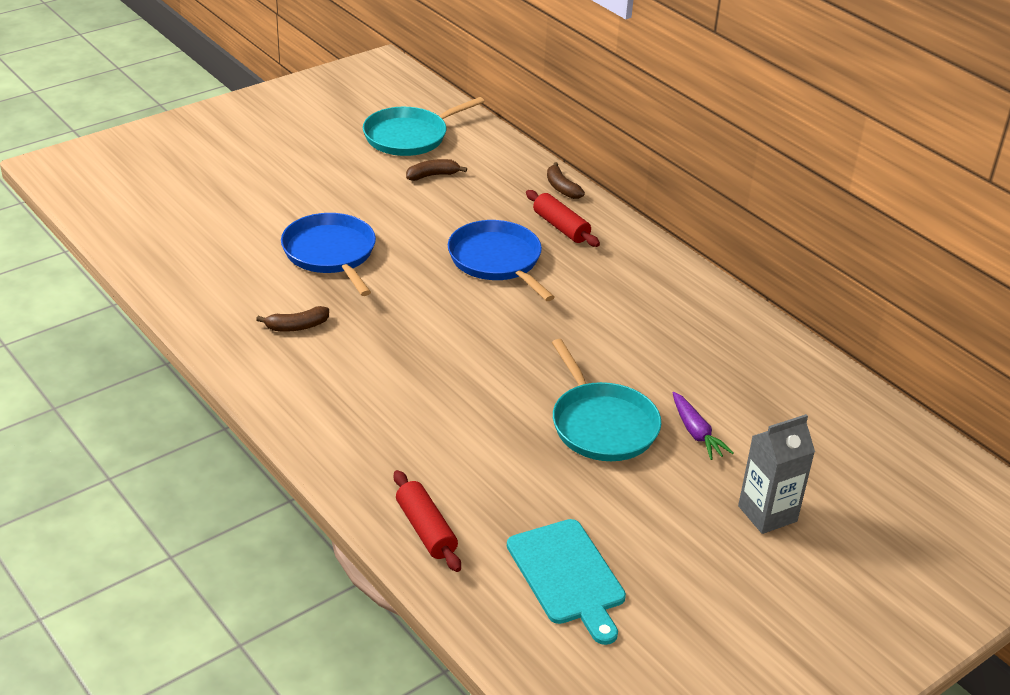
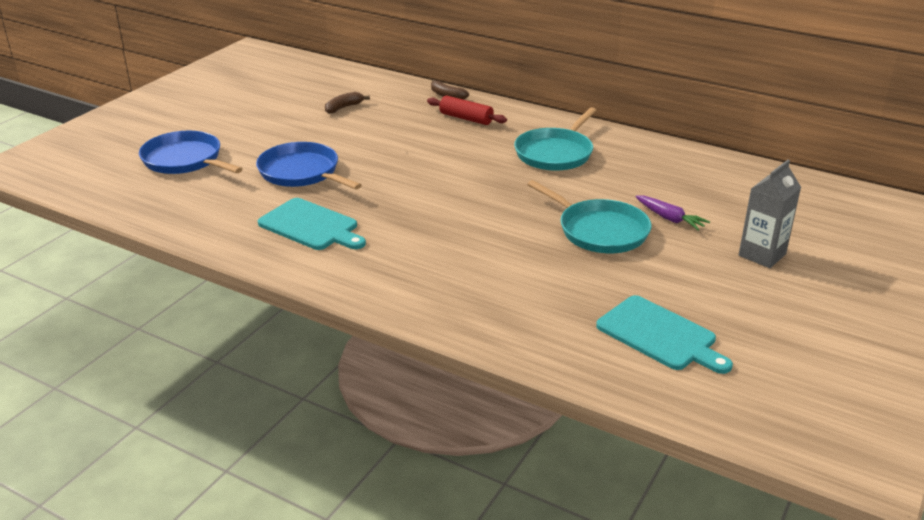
camera: 20 degrees left, 5 degrees down
brown banana [256,306,329,332] -> turquoise cutting board [258,198,366,250]
turquoise pan [363,97,485,156] -> turquoise pan moved to [514,107,597,171]
red rolling pin [394,470,461,572] -> none
blue pan [448,220,555,301] -> blue pan moved to [139,131,242,174]

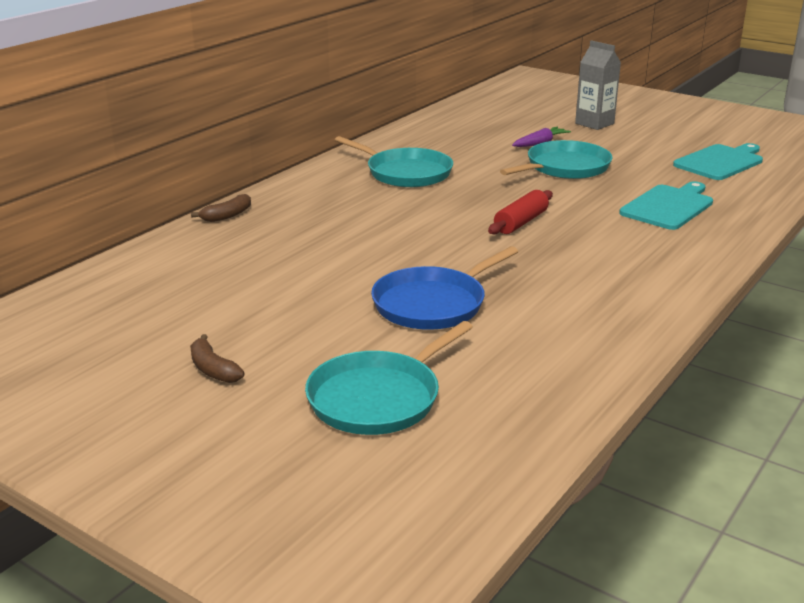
camera: 85 degrees left, 5 degrees down
blue pan [139,131,242,174] -> turquoise pan [305,321,473,435]
turquoise cutting board [258,198,366,250] -> turquoise cutting board moved to [619,181,713,230]
brown banana [325,92,370,114] -> brown banana moved to [190,334,244,383]
red rolling pin [427,96,507,125] -> red rolling pin moved to [488,190,553,234]

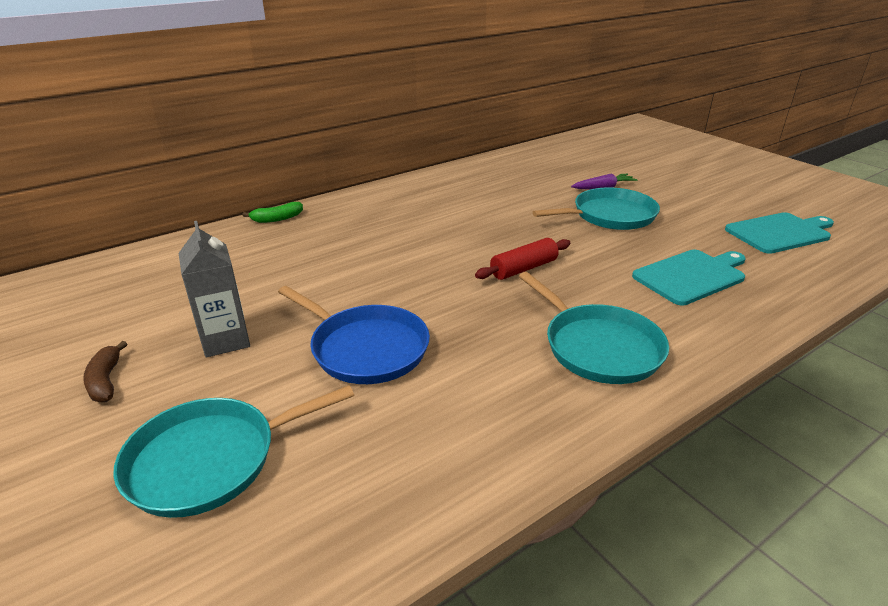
camera: 20 degrees right, 5 degrees up
brown banana [191,194,251,222] -> green banana [243,202,303,223]
turquoise pan [335,136,453,187] -> turquoise pan moved to [519,272,669,384]
blue pan [371,246,518,330] -> blue pan turned 120 degrees counterclockwise [278,286,430,384]
grey carton [575,40,621,130] -> grey carton moved to [179,221,250,357]

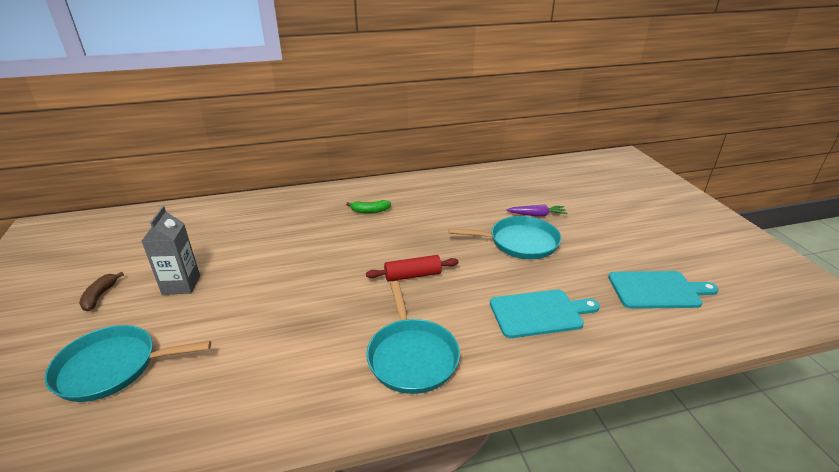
camera: 20 degrees right, 0 degrees up
green banana [243,202,303,223] -> green banana moved to [346,200,391,213]
blue pan [278,286,430,384] -> none

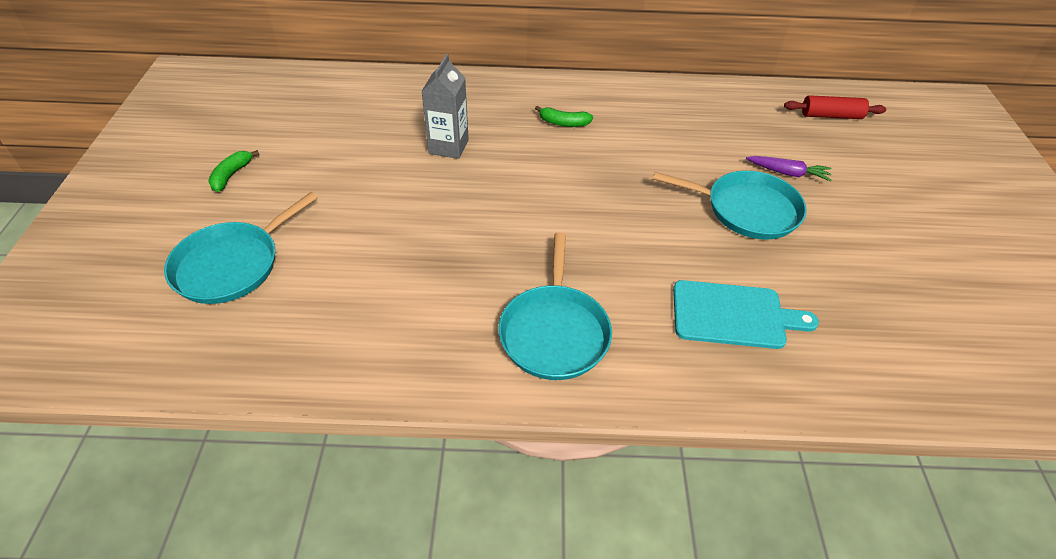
camera: 15 degrees right, 15 degrees up
turquoise pan [45,325,211,402] -> turquoise pan turned 60 degrees counterclockwise [164,192,318,304]
brown banana [79,272,124,311] -> green banana [208,150,259,192]
grey carton [142,206,200,295] -> grey carton moved to [421,54,469,159]
red rolling pin [366,255,459,281] -> red rolling pin moved to [784,95,886,119]
turquoise cutting board [608,271,719,309] -> none

